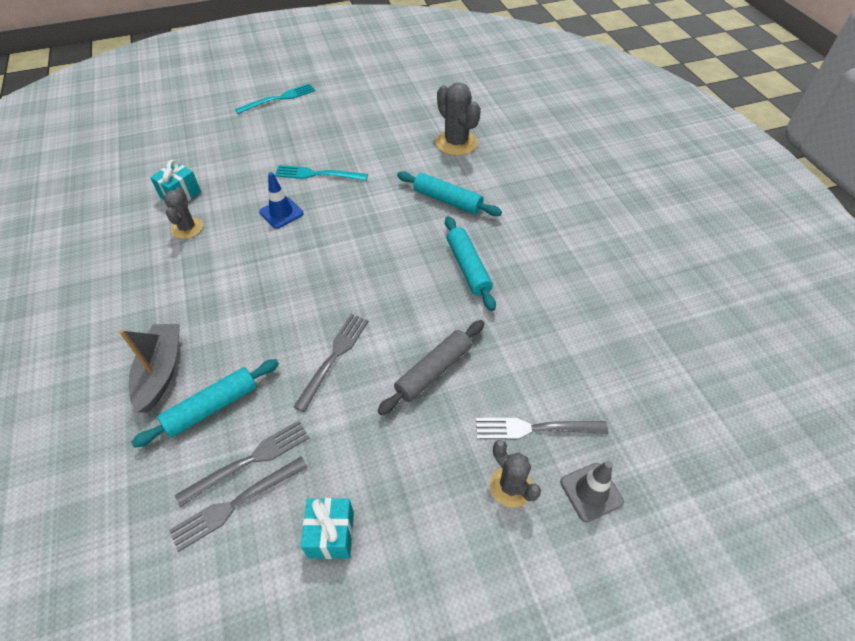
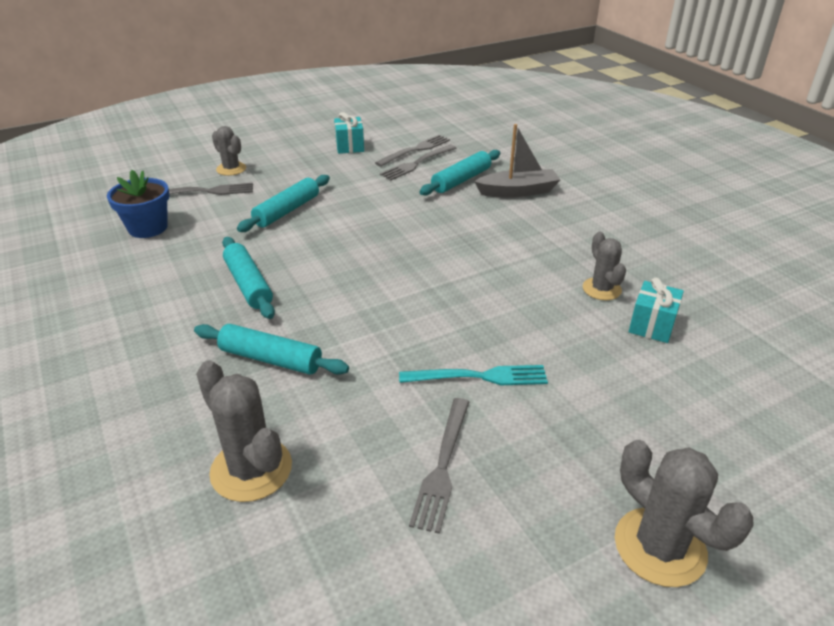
camera: 170 degrees right, 15 degrees down
grey boat [119,324,180,413] -> grey boat turned 90 degrees counterclockwise [474,124,560,198]
turquoise fork [235,84,315,114] -> grey cactus [615,440,753,587]
blue traffic cone [259,172,303,229] -> none
grey fork [294,314,369,412] -> grey fork moved to [409,398,469,534]
grey rolling pin [378,320,485,415] -> turquoise rolling pin [237,175,330,232]
grey traffic cone [560,461,624,522] -> none
none -> blue flower pot [107,170,170,238]

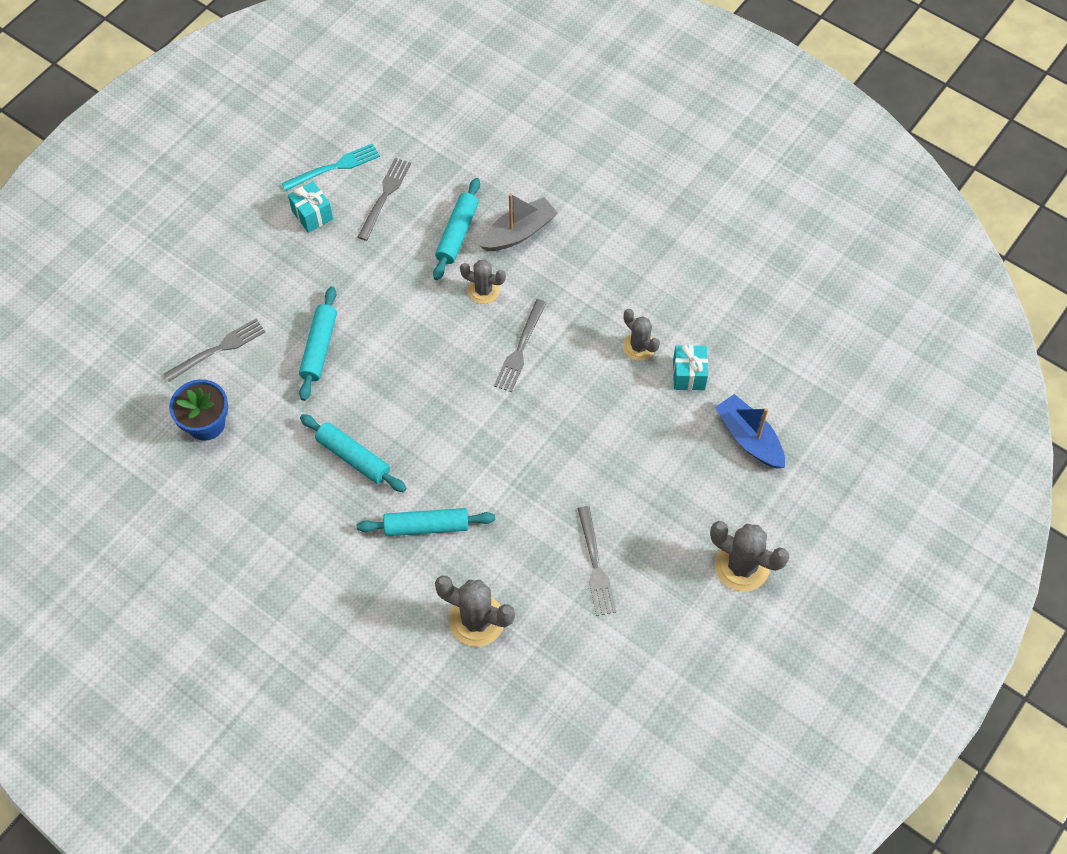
camera: 25 degrees left, 25 degrees up
grey cactus [212,126,246,176] -> grey cactus moved to [460,260,506,304]
grey fork [380,145,456,180] -> grey fork moved to [494,299,547,392]
turquoise fork [399,365,548,385] -> turquoise fork moved to [282,143,380,191]
none -> blue boat [715,394,785,468]

